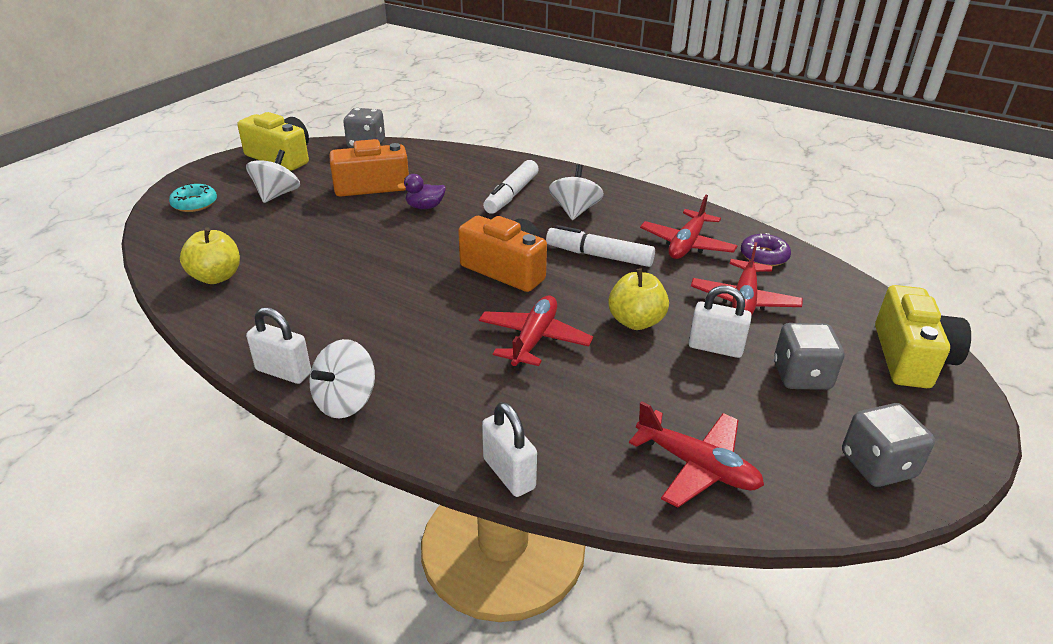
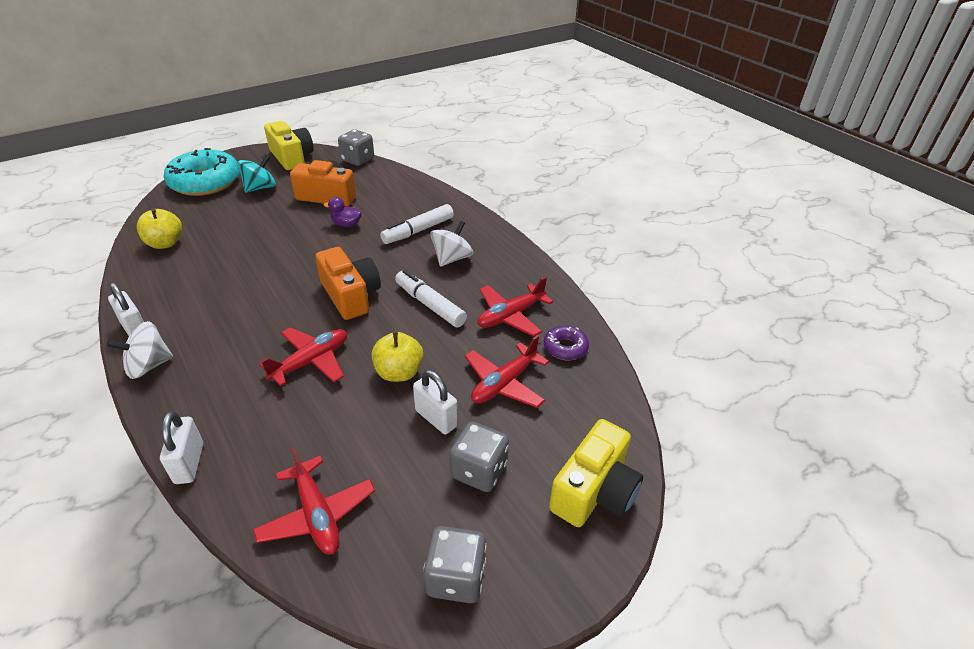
camera: 25 degrees right, 5 degrees up
turquoise donut [169,184,217,212] -> turquoise donut [164,148,240,196], size x2.15
white spinning top [246,150,300,203] -> turquoise spinning top [238,155,276,193]

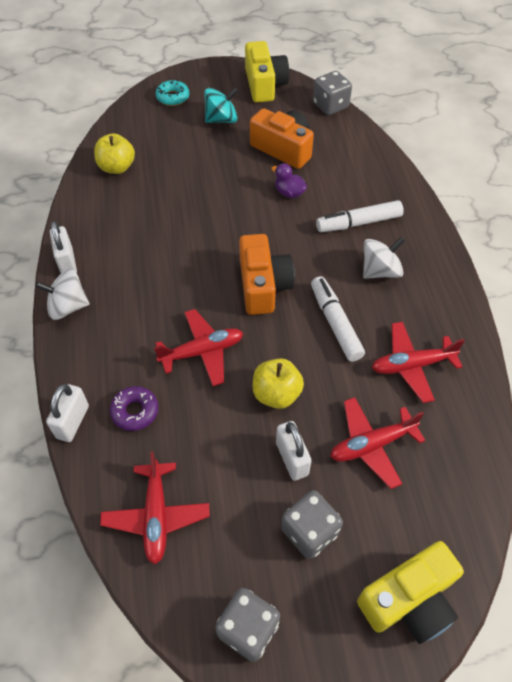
camera: 25 degrees right, 15 degrees up
turquoise donut [164,148,240,196] -> turquoise donut [156,80,189,106], size x0.47
purple donut [544,325,589,360] -> purple donut moved to [110,386,158,431]

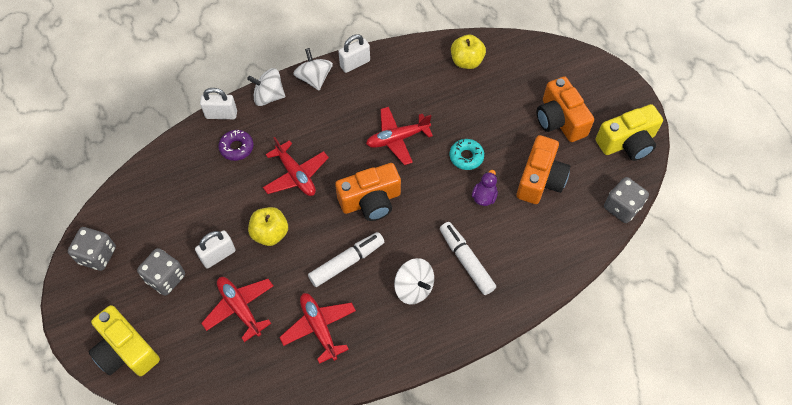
camera: 75 degrees right, 5 degrees up
red plane [100,451,210,564] -> red plane moved to [366,107,433,165]
turquoise donut [156,80,189,106] -> turquoise donut moved to [450,139,484,170]
turquoise spinning top [204,88,238,123] -> orange camera [536,76,594,142]
none -> white spinning top [247,68,285,106]

